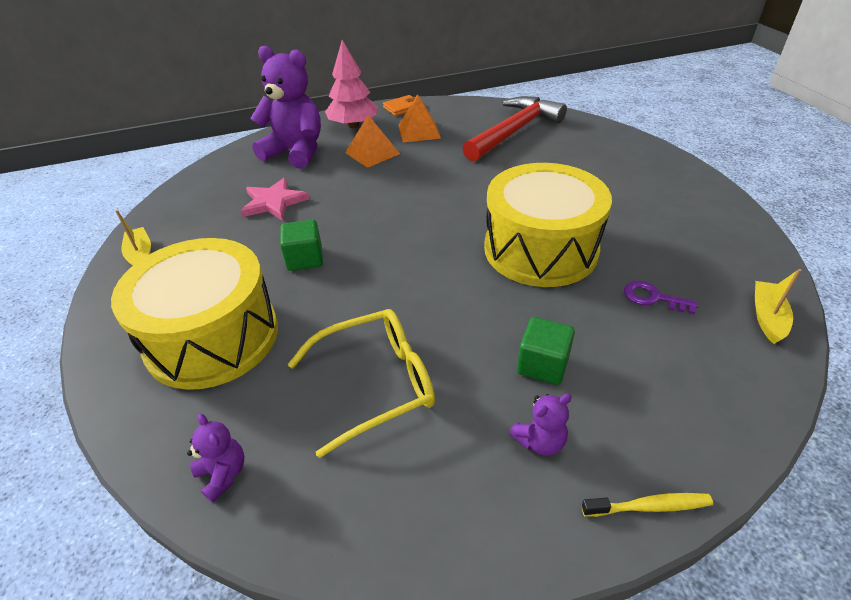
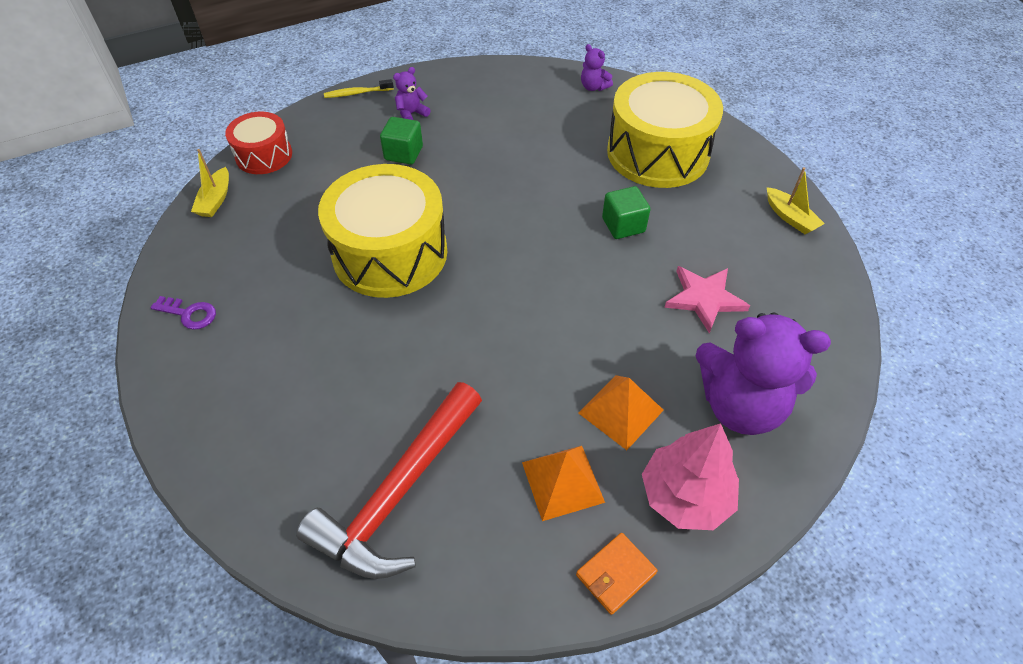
camera: 170 degrees right, 10 degrees up
yellow glasses [288,309,435,458] -> none
purple key [624,281,698,315] -> purple key moved to [151,296,216,330]
none -> red drum [225,112,292,174]

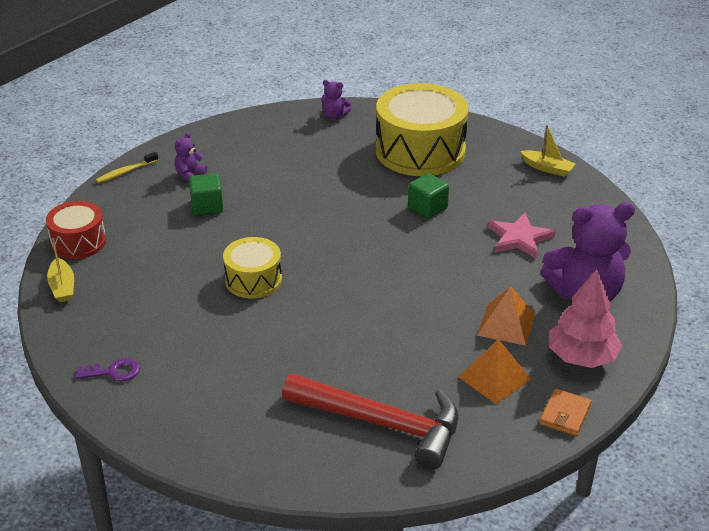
camera: 25 degrees left, 15 degrees down
red hammer [296,382,482,579] -> red hammer turned 75 degrees counterclockwise [282,373,458,469]
yellow drum [318,164,447,298] -> yellow drum [223,237,282,298], size x0.55

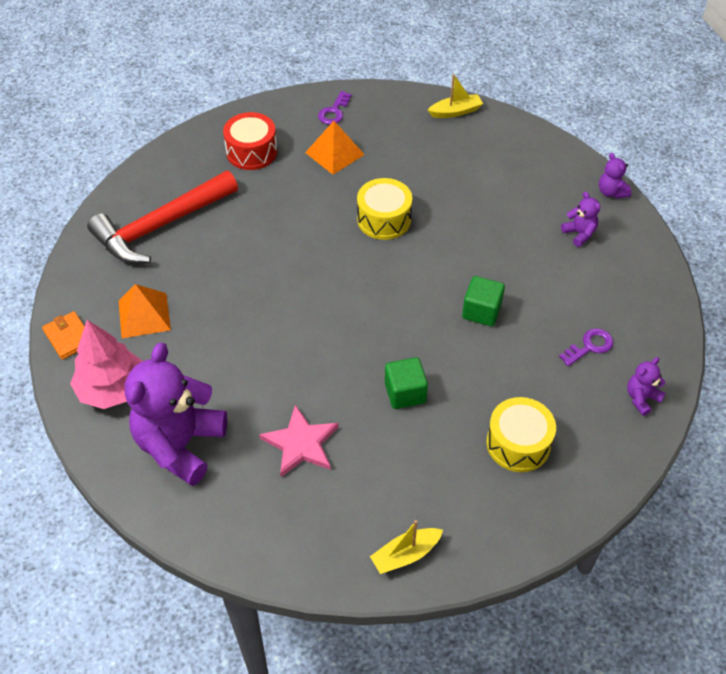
camera: 120 degrees right, 15 degrees up
red drum [46,201,106,259] -> red drum moved to [223,112,277,170]
yellow boat [47,238,74,302] -> yellow boat turned 150 degrees clockwise [428,74,483,118]
yellow toothbrush [96,152,158,183] -> purple teddy bear [599,153,631,199]
green cube [189,173,223,216] -> green cube moved to [462,276,505,326]
yellow drum [376,83,469,176] -> yellow drum [486,397,556,472], size x0.55
orange pyramid [477,286,536,346] -> orange pyramid moved to [305,121,365,175]
none -> purple key [559,328,613,366]

